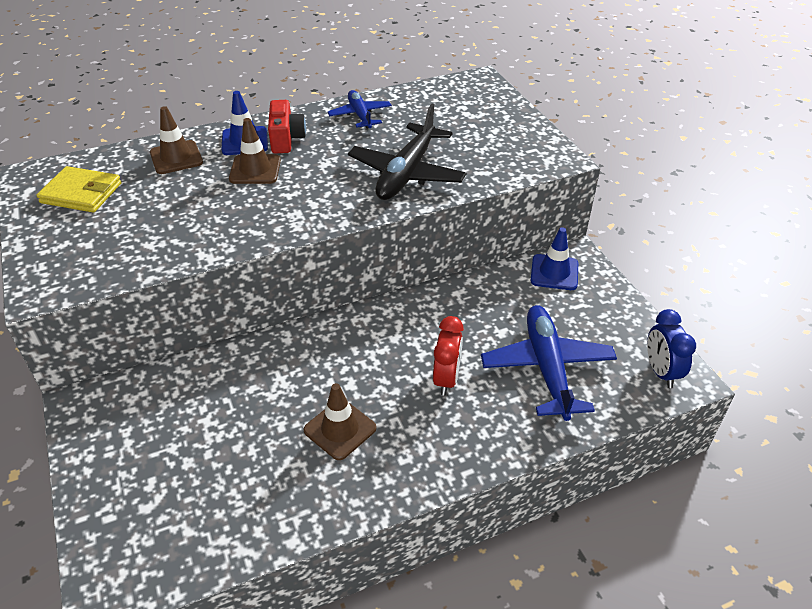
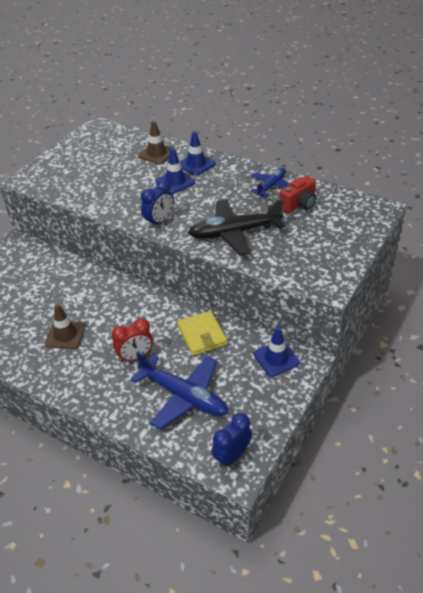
camera: 55 degrees right, 0 degrees up
yellow wallet [37,166,122,213] -> yellow wallet moved to [177,311,228,356]
brown traffic cone [229,118,281,184] -> blue traffic cone [156,148,195,194]
red camera [268,100,306,154] -> red camera moved to [280,175,316,213]
blue plane [481,305,617,421] -> blue plane turned 75 degrees clockwise [130,351,228,430]
none -> blue clock [141,179,174,228]

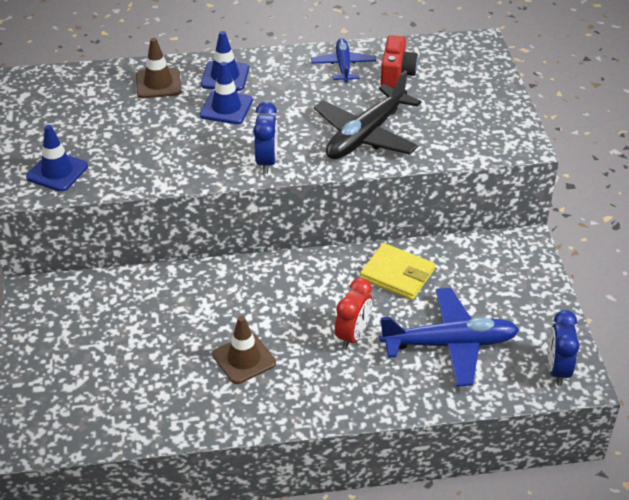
camera: 40 degrees left, 0 degrees up
blue traffic cone [254,327,300,377] -> blue traffic cone moved to [26,125,88,192]

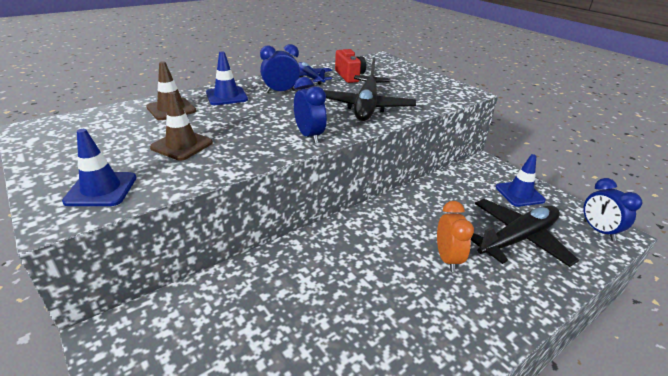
camera: 30 degrees left, 10 degrees down
blue traffic cone [200,62,253,124] -> blue traffic cone moved to [495,154,546,207]
brown traffic cone [212,316,276,384] -> brown traffic cone moved to [150,92,213,161]
red clock [335,278,372,349] -> orange clock [437,201,474,272]
yellow wallet [360,243,435,300] -> none
blue plane [379,288,519,387] -> black plane [471,199,579,267]
none -> blue clock [260,44,300,93]

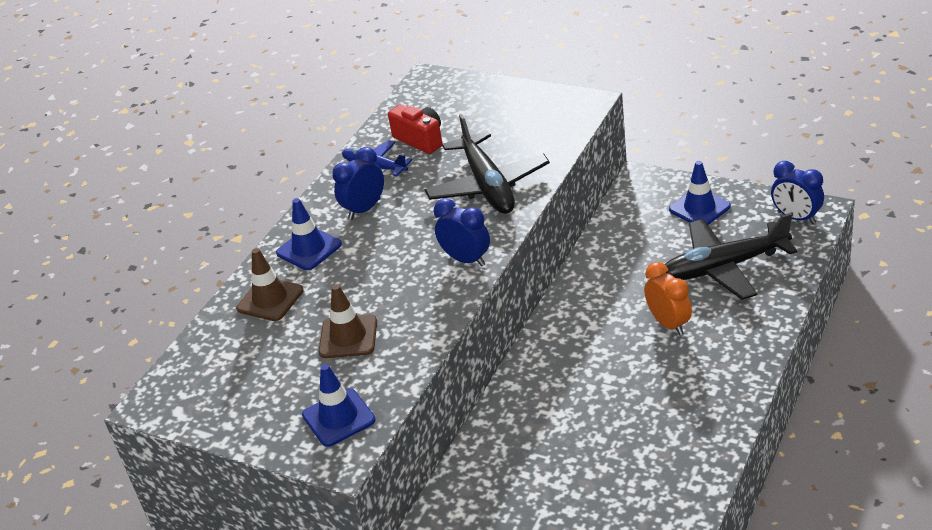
camera: 20 degrees left, 5 degrees up
black plane [471,199,579,267] -> black plane turned 135 degrees counterclockwise [665,213,798,300]

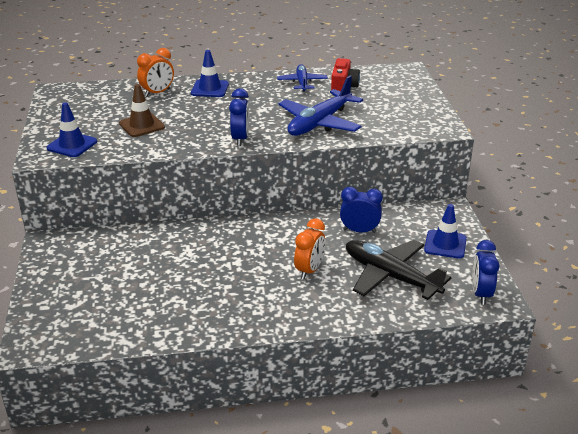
camera: 50 degrees right, 5 degrees down
brown traffic cone [236,248,304,321] -> orange clock [137,48,174,97]
blue clock [332,147,384,220] -> blue clock moved to [340,187,383,233]
black plane [424,114,550,214] -> blue plane [279,75,363,136]

